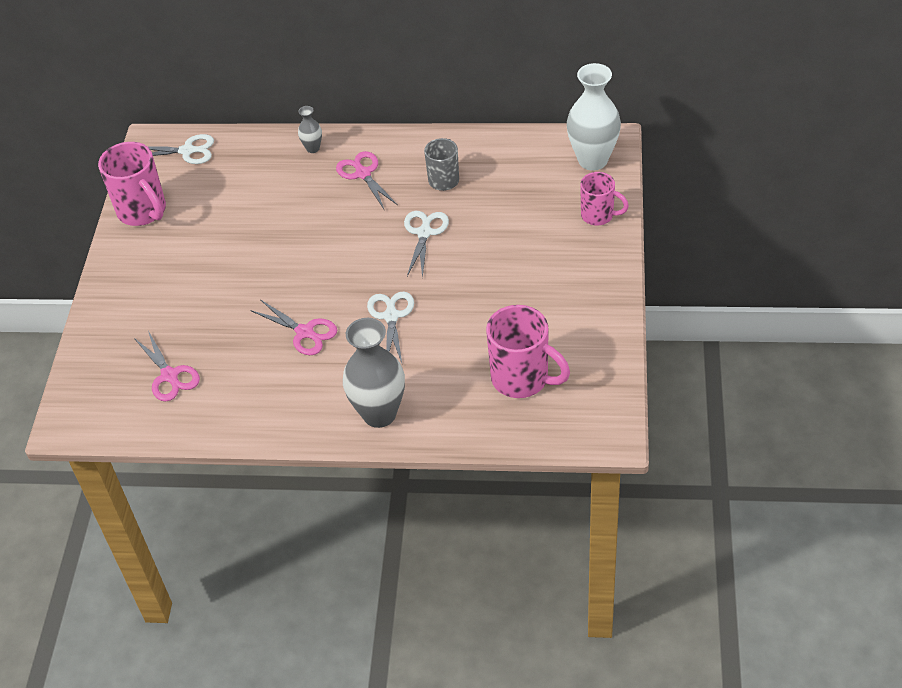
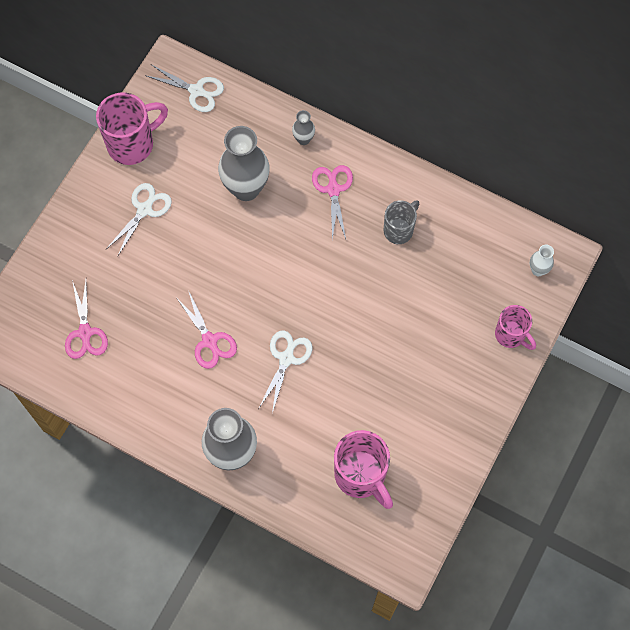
camera: 20 degrees right, 20 degrees up
pink mug [98,142,166,226] -> pink mug turned 105 degrees counterclockwise [96,92,168,165]
white scissors [404,211,449,278] -> white scissors moved to [106,183,172,257]
white vase [567,63,621,171] -> white vase [530,245,554,276], size x0.46
none -> grey vase [218,126,270,201]

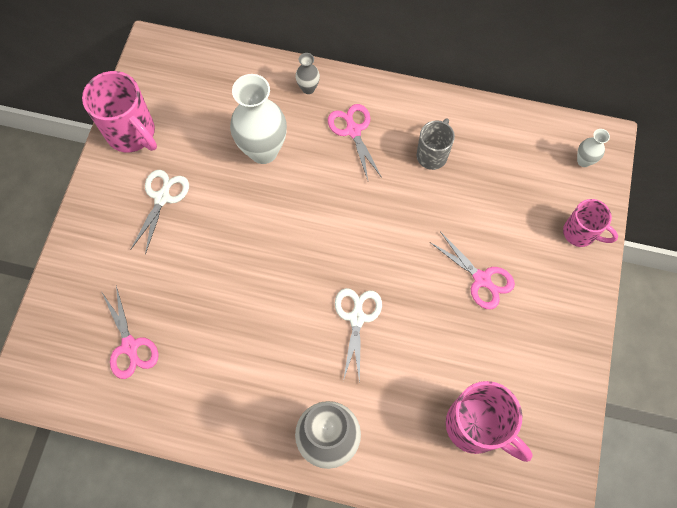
camera: 15 degrees left, 0 degrees up
pink mug [96,92,168,165] -> pink mug turned 90 degrees clockwise [82,71,157,152]
white scissors [147,65,224,112] -> none
pink scissors [176,290,237,369] -> pink scissors moved to [430,233,515,309]
grey vase [218,126,270,201] -> white vase [230,74,287,164]

